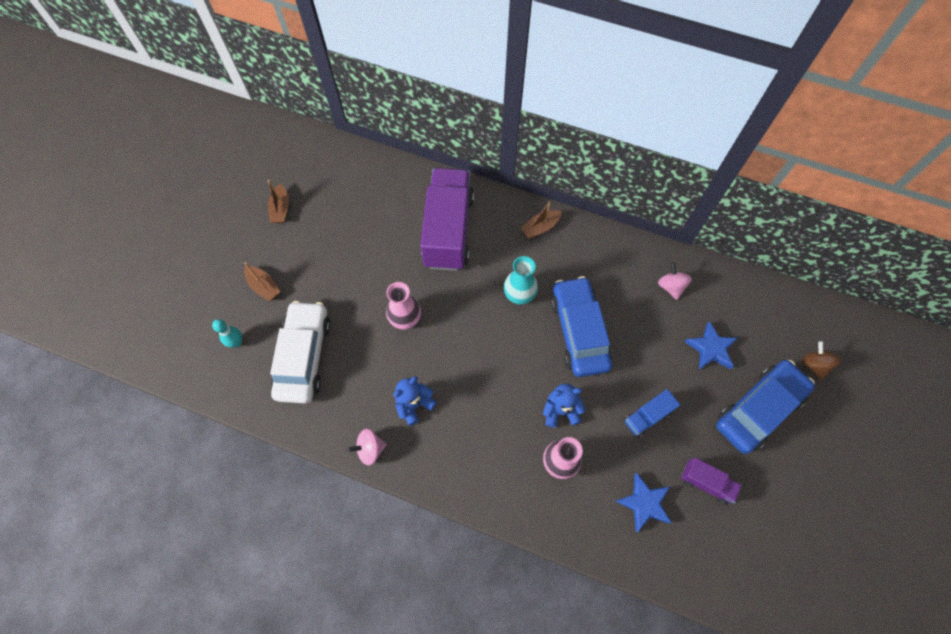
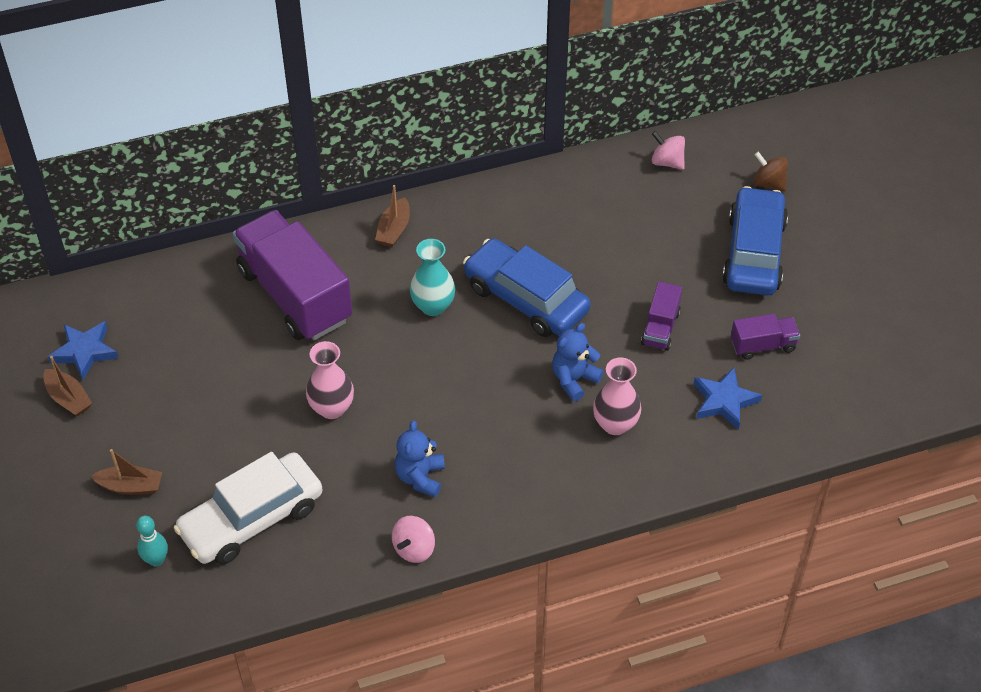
camera: 40 degrees left, 15 degrees down
white car [270,301,331,403] -> white car turned 90 degrees counterclockwise [174,452,323,565]
blue truck [624,389,680,438] -> purple truck [641,282,682,351]
pink spinning top [658,262,692,300] -> pink spinning top moved to [652,131,685,170]
blue star [685,321,737,370] -> blue star moved to [48,321,118,380]

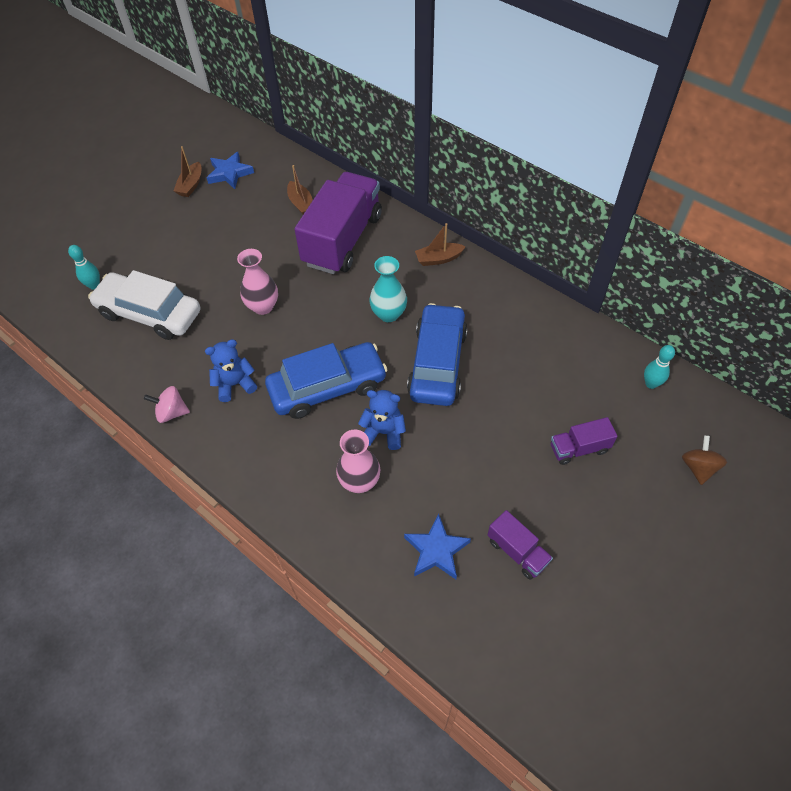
camera: 60 degrees right, 5 degrees up
brown boat [91,449,162,495] -> brown boat moved to [287,165,313,214]
purple truck [641,282,682,351] -> purple truck moved to [551,417,618,465]
pink spinning top [652,131,685,170] -> turquoise bowling pin [644,345,675,389]
blue car [722,186,788,296] -> blue car moved to [265,342,387,419]

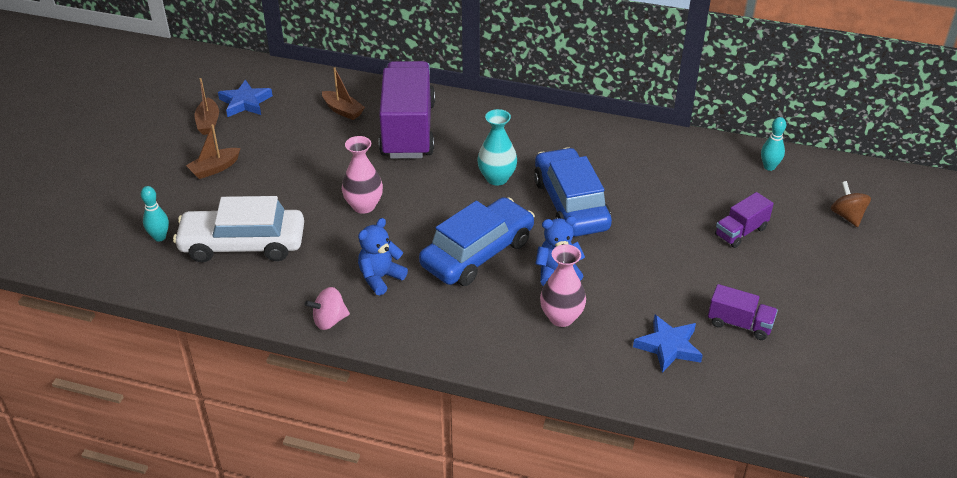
camera: 25 degrees left, 15 degrees down
brown boat [415,223,466,266] -> brown boat moved to [186,124,240,179]

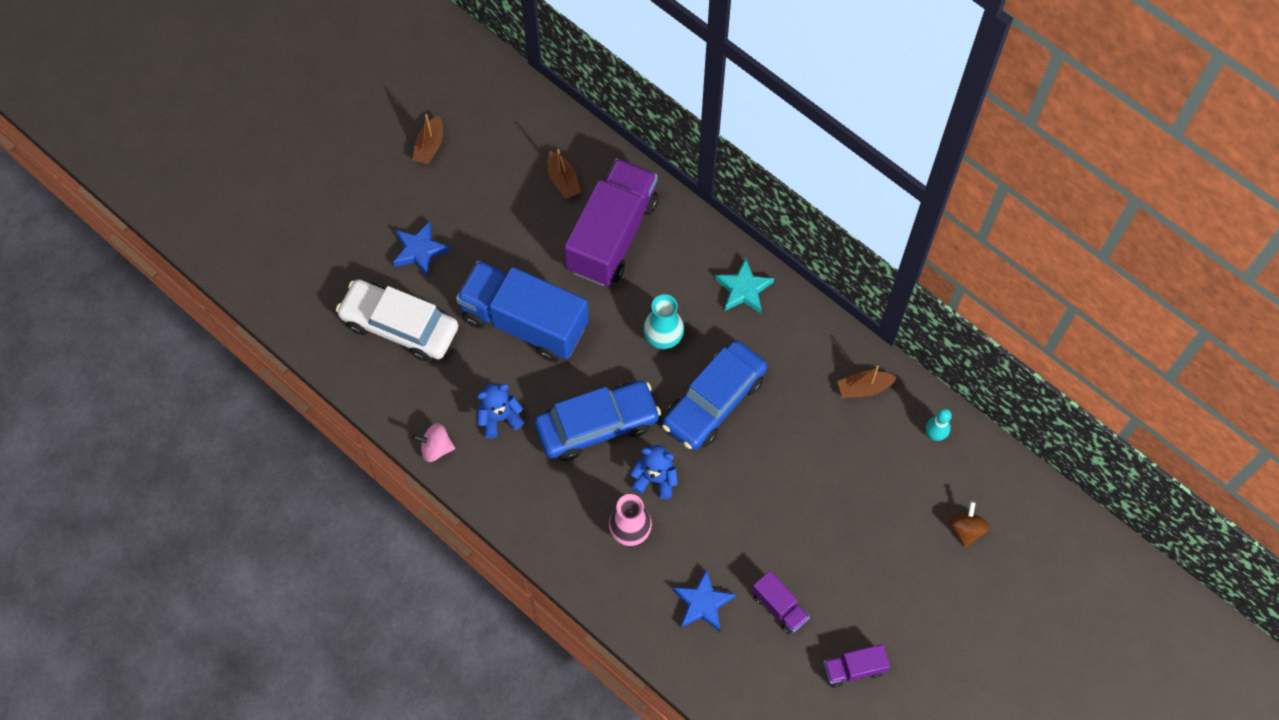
camera: 25 degrees right, 25 degrees up
turquoise bowling pin [141,186,169,242] -> none
brown boat [186,124,240,179] -> brown boat moved to [837,366,897,398]
blue star [218,80,273,117] -> blue star moved to [393,221,450,277]
pink vase [342,136,383,214] -> blue truck [456,261,589,362]
blue car [534,147,612,237] -> blue car turned 150 degrees counterclockwise [662,340,767,450]
purple truck [715,192,774,248] -> purple truck moved to [824,644,890,688]
none -> turquoise star [715,258,774,313]

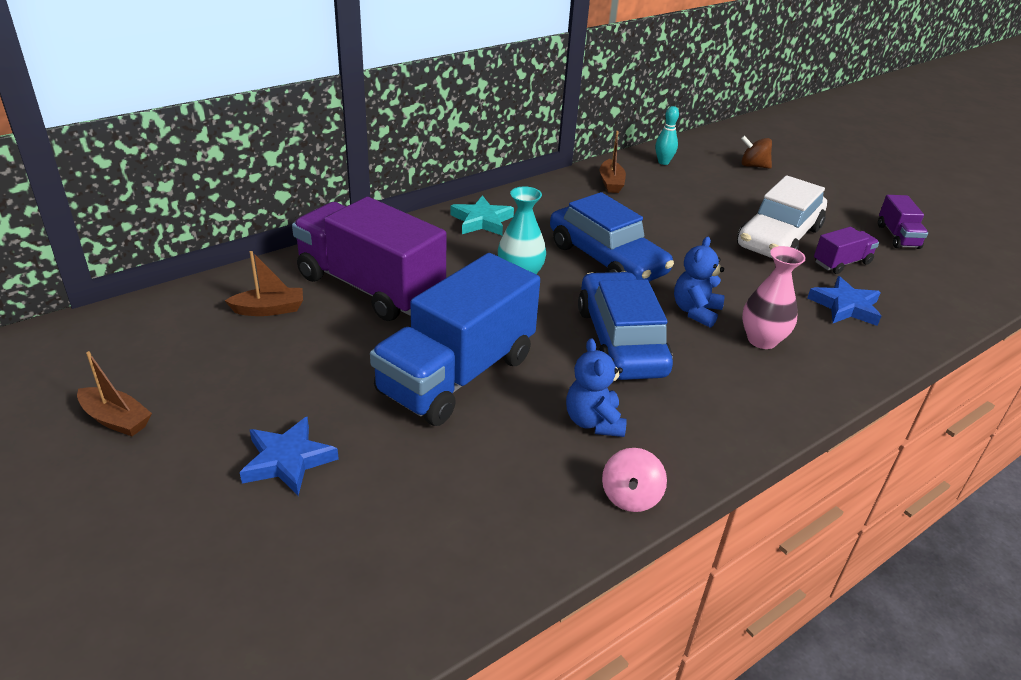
camera: 80 degrees left, 30 degrees down
white car [336,279,459,361] -> white car moved to [737,175,827,258]

